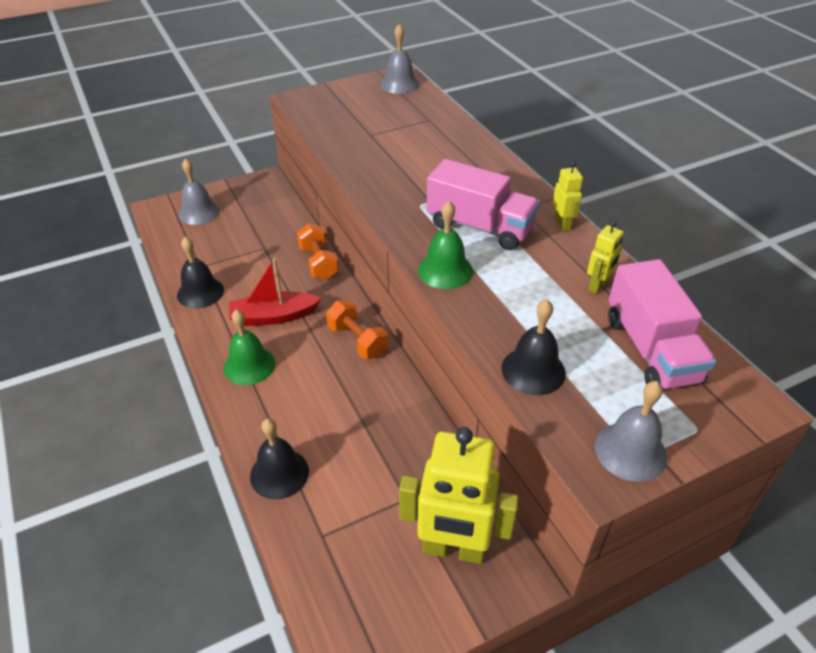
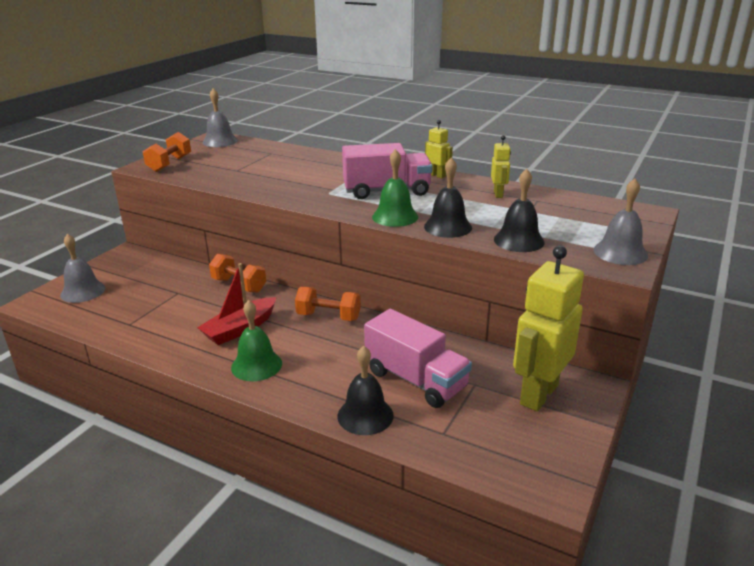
camera: 35 degrees left, 15 degrees down
black bell [177,237,224,308] -> black bell moved to [424,157,472,238]
yellow robot [399,427,518,564] -> yellow robot turned 150 degrees clockwise [513,246,584,411]
pink truck [608,259,716,389] -> pink truck moved to [364,309,472,408]
none -> orange dumbbell [143,132,191,172]

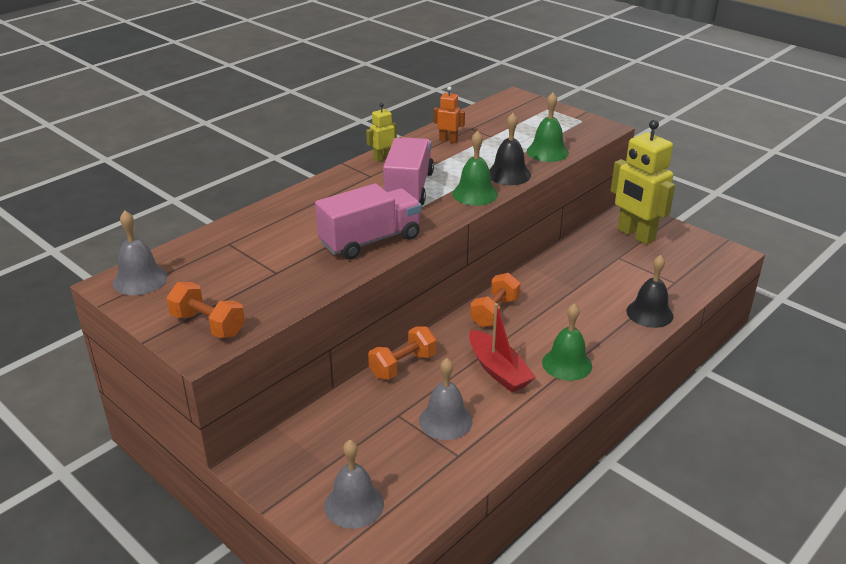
camera: 75 degrees left, 5 degrees up
pink truck [364,309,472,408] -> pink truck moved to [315,183,422,260]
yellow robot [491,135,511,198] -> orange robot [434,86,465,143]
black bell [494,169,545,252] -> green bell [527,93,569,162]
grey bell [594,178,648,265] -> grey bell moved to [419,358,473,440]

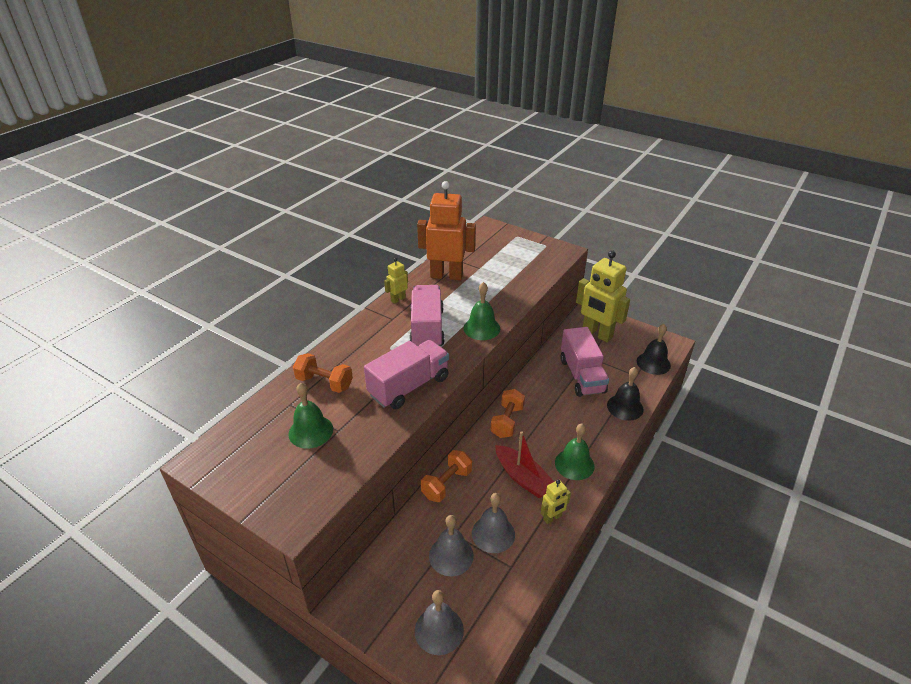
camera: 10 degrees left, 5 degrees up
grey bell [113,211,167,295] -> grey bell moved to [429,515,474,576]
orange dumbbell [166,282,245,338] -> orange dumbbell moved to [293,353,353,393]
orange robot [434,86,465,143] -> orange robot [417,181,476,280], size x2.19
black bell [489,113,531,185] -> black bell moved to [637,324,671,375]
green bell [527,93,569,162] -> green bell moved to [288,383,333,449]
none -> yellow robot [541,480,571,524]
none -> pink truck [560,327,609,397]

